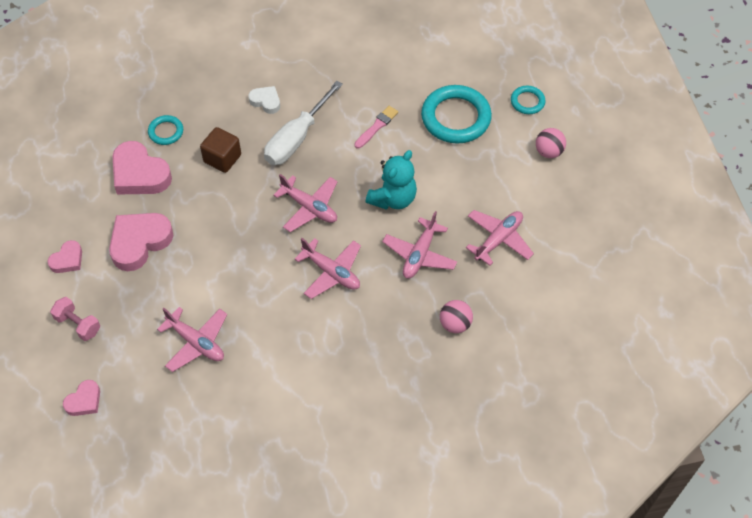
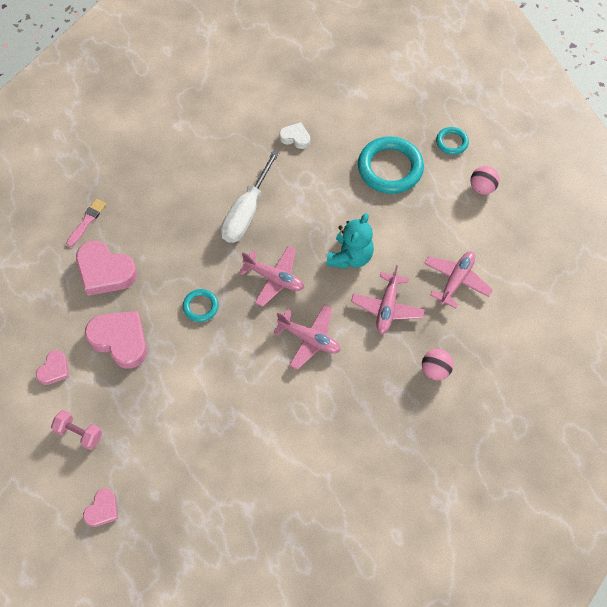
camera: 10 degrees left, 5 degrees up
pink heart [109,213,174,271] -> pink heart turned 90 degrees clockwise [85,311,147,369]
turquoise ring [148,115,183,145] -> turquoise ring moved to [183,289,219,322]
pink plane [157,307,227,372] -> none
brown cube [200,127,241,173] -> none
white heart [248,86,280,114] -> white heart moved to [279,122,310,149]
pink brush [354,106,398,149] -> pink brush moved to [66,199,106,247]

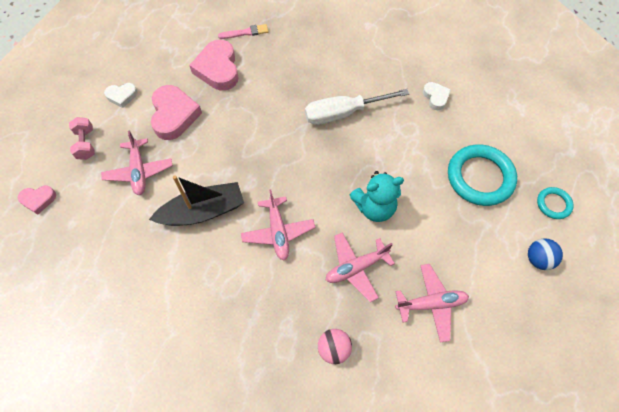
camera: 50 degrees right, 0 degrees up
pink heart [36,350,69,385] -> white heart [104,83,138,108]
turquoise ring [183,289,219,322] -> none
pink plane [239,246,304,307] -> pink plane moved to [101,130,173,195]
pink ball [470,166,499,195] -> blue ball [528,238,563,270]
none -> black boat [149,175,244,226]

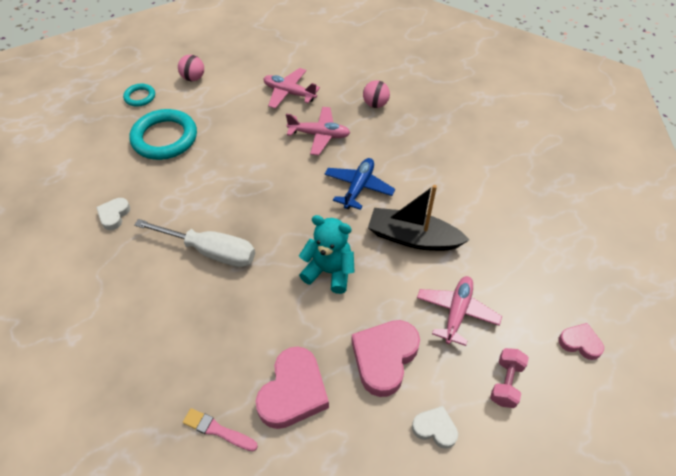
camera: 145 degrees left, 10 degrees down
pink plane [241,189,315,260] -> blue plane [324,158,395,210]
turquoise teddy bear [350,171,404,222] -> turquoise teddy bear moved to [299,215,354,294]
blue ball [528,238,563,270] -> pink ball [178,55,204,81]

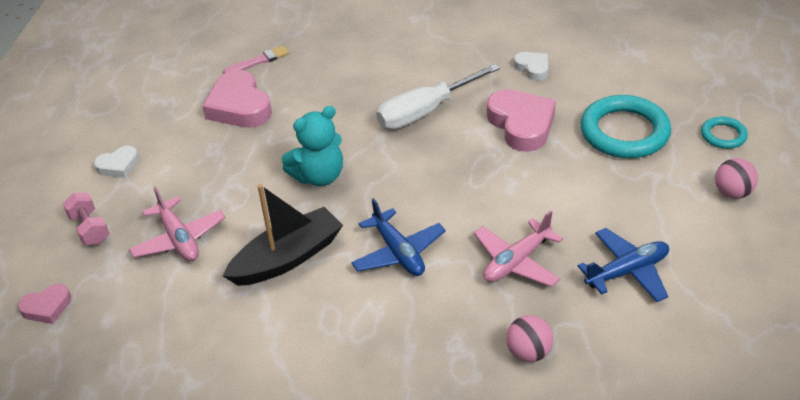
camera: 130 degrees right, 10 degrees down
pink plane [264,68,320,109] -> blue plane [578,228,669,302]
pink heart [351,320,420,397] -> pink heart moved to [487,89,556,152]

